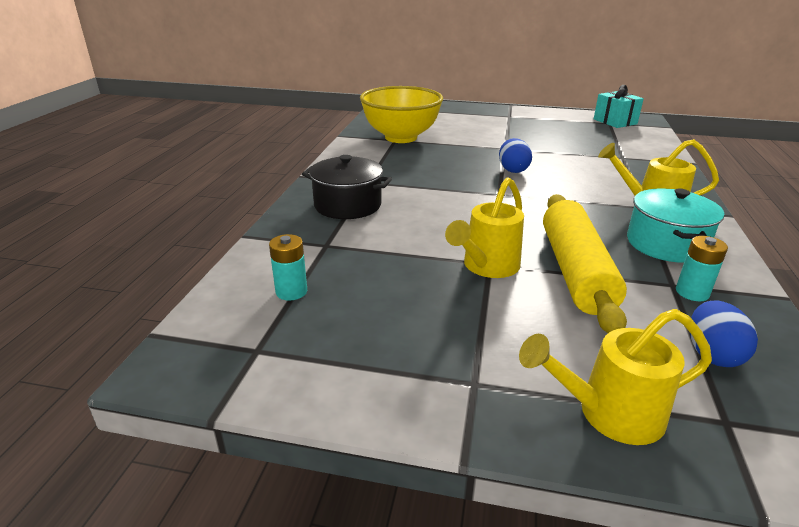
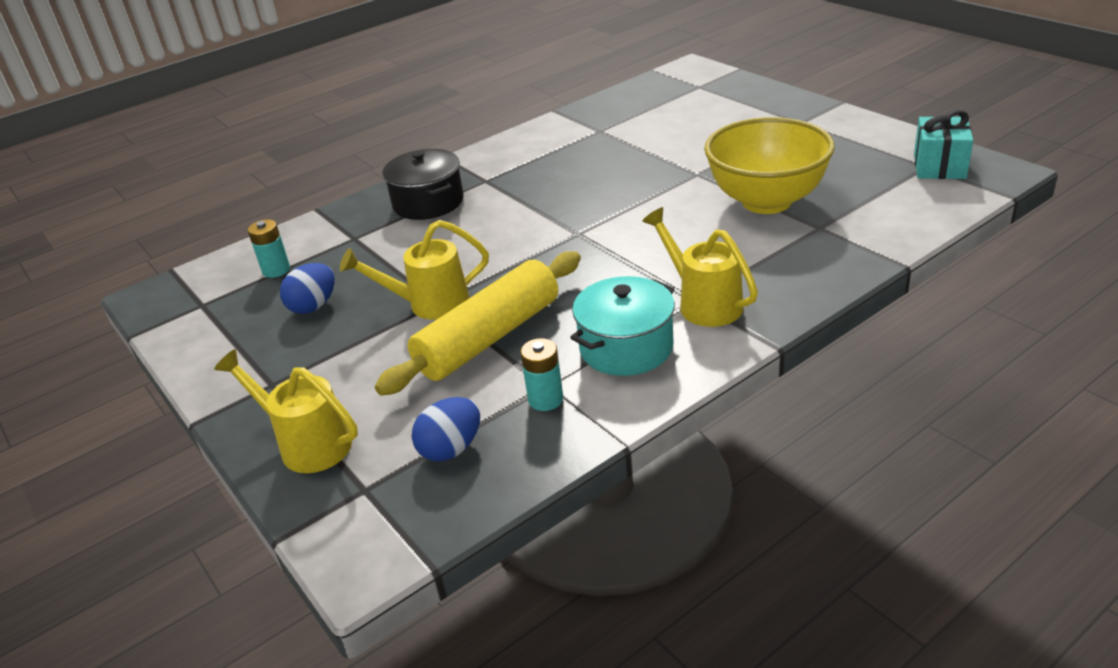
camera: 45 degrees right, 5 degrees up
yellow bowl [360,86,443,143] -> yellow bowl moved to [704,117,835,214]
blue egg [499,138,532,173] -> blue egg moved to [280,263,335,314]

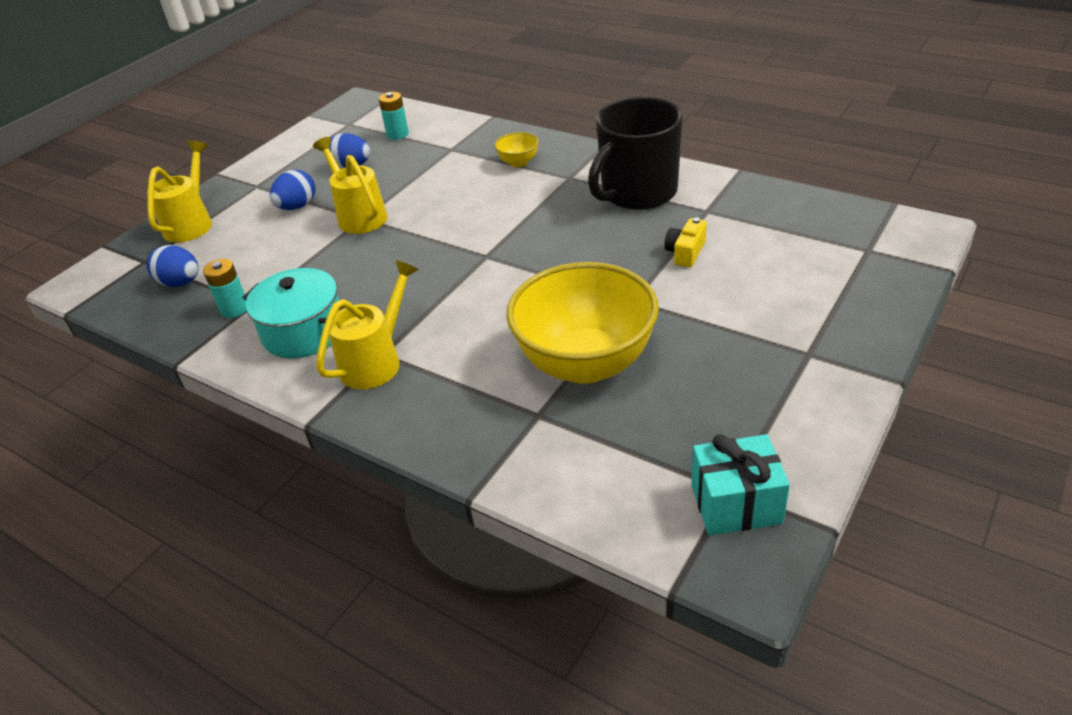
camera: 70 degrees right, 5 degrees up
yellow rolling pin [375,251,581,396] -> none
black pot [382,149,464,220] -> yellow bowl [495,132,539,167]
none -> blue egg [270,170,315,210]
none -> black mug [588,97,683,210]
none -> yellow camera [664,217,707,267]

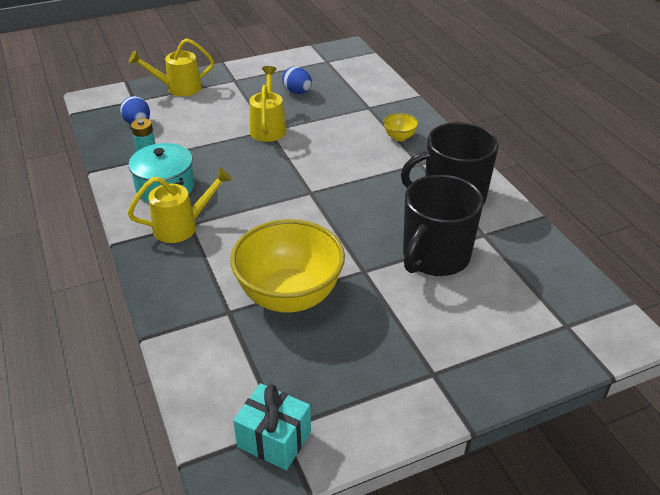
camera: 30 degrees right, 0 degrees up
yellow watering can [147,140,212,243] -> yellow watering can turned 150 degrees counterclockwise [129,38,214,96]
blue egg [270,170,315,210] -> none
turquoise battery [379,92,409,140] -> none
yellow camera [664,217,707,267] -> black mug [403,175,484,276]

